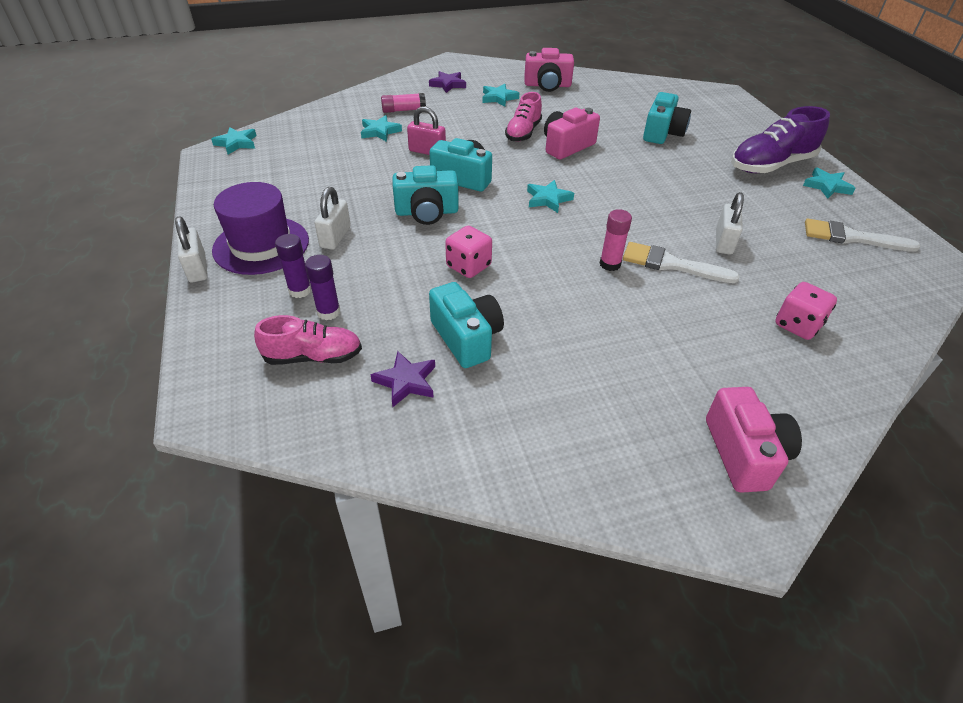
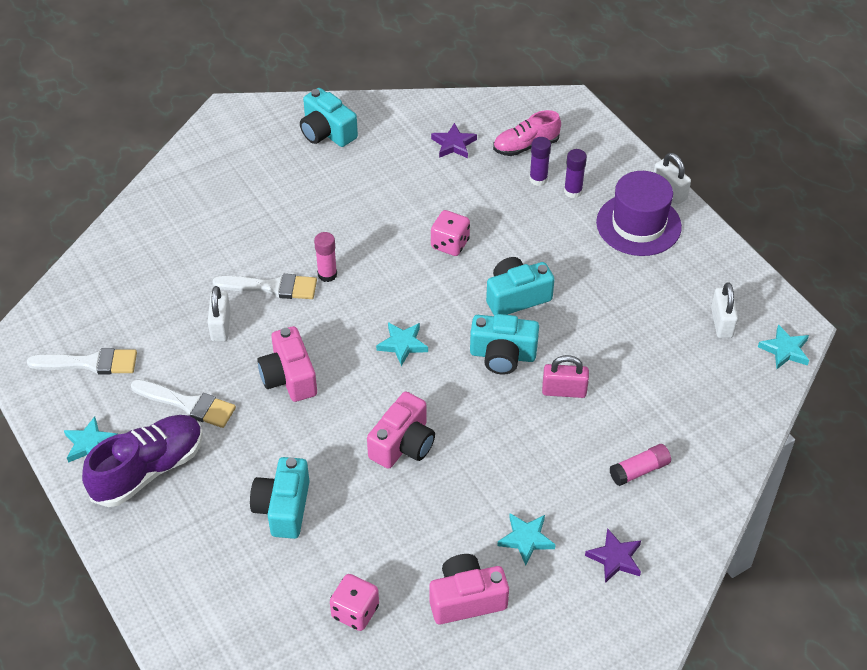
camera: 165 degrees right, 5 degrees up
white padlock [314,187,351,250] -> white padlock moved to [711,282,738,338]
turquoise star [361,115,402,142] -> none
turquoise camera [429,282,504,368] -> turquoise camera moved to [300,88,358,147]
pink shoe [505,92,542,142] -> none
pink camera [706,387,802,493] -> pink camera moved to [257,326,317,402]
pink dice [775,282,837,340] -> pink dice moved to [330,574,379,631]
none -> white brush [131,379,236,428]

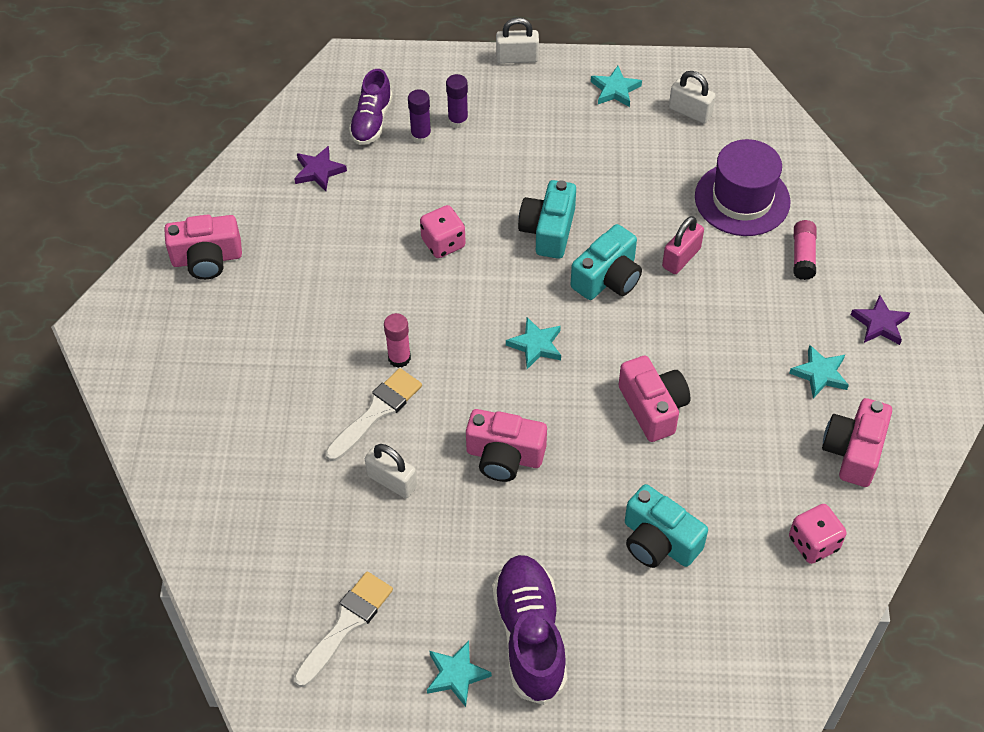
camera: 55 degrees left, 5 degrees up
white brush [131,379,236,428] -> none
turquoise camera [300,88,358,147] -> pink camera [164,214,242,280]
pink shoe [493,110,561,156] -> purple shoe [349,69,393,145]
purple hat [596,171,682,256] -> purple hat moved to [695,139,791,236]
turquoise star [758,324,809,369] -> turquoise star moved to [591,66,642,107]

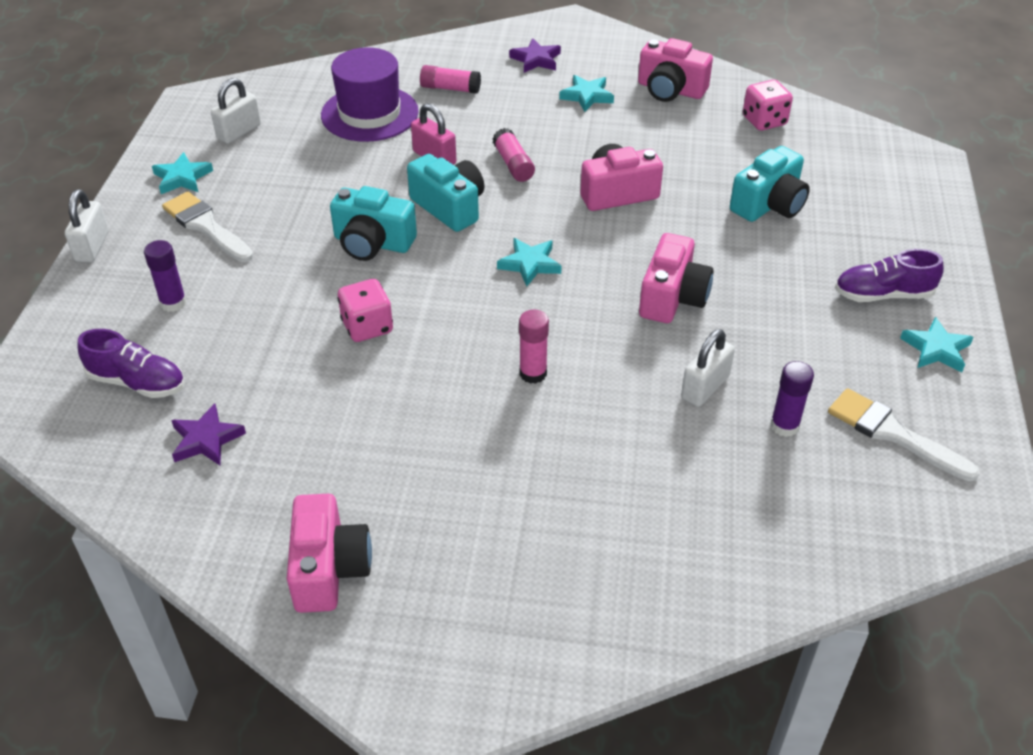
camera: 85 degrees left, 10 degrees down
white brush [325,368,422,461] -> white brush moved to [162,192,253,262]
purple glue stick [408,89,431,144] -> purple glue stick moved to [770,361,814,437]
purple shoe [492,555,567,705] -> purple shoe [835,249,944,302], size x0.65
none -> pink glue stick [493,128,535,182]

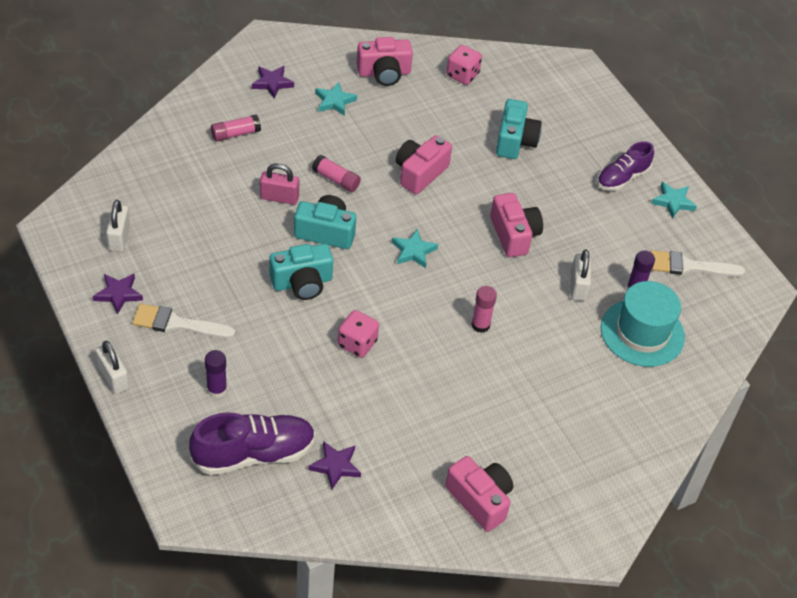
camera: 40 degrees left, 5 degrees up
purple shoe [77,329,185,398] -> purple shoe [189,412,315,475], size x1.54
turquoise star [152,152,213,194] -> purple star [93,274,143,315]
purple hat [321,47,419,142] -> none
none -> turquoise hat [601,281,685,367]

